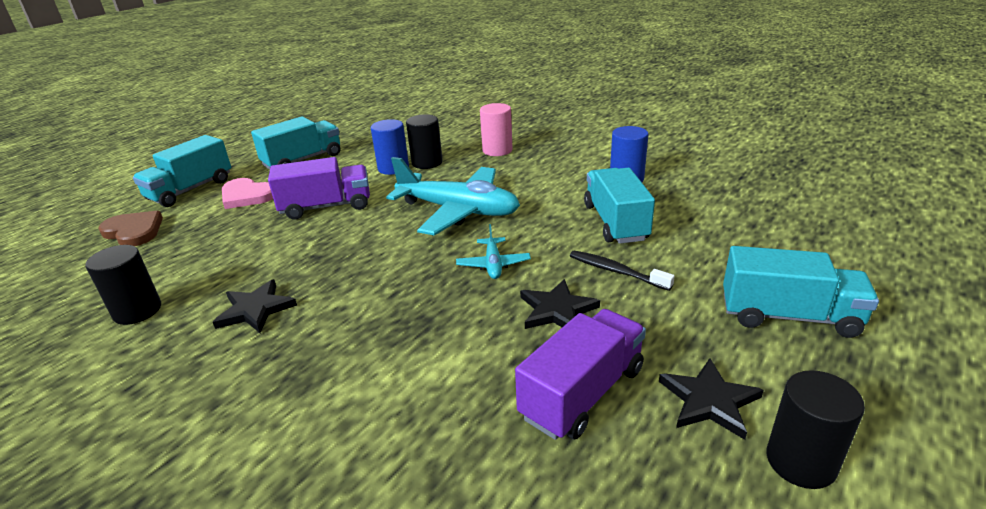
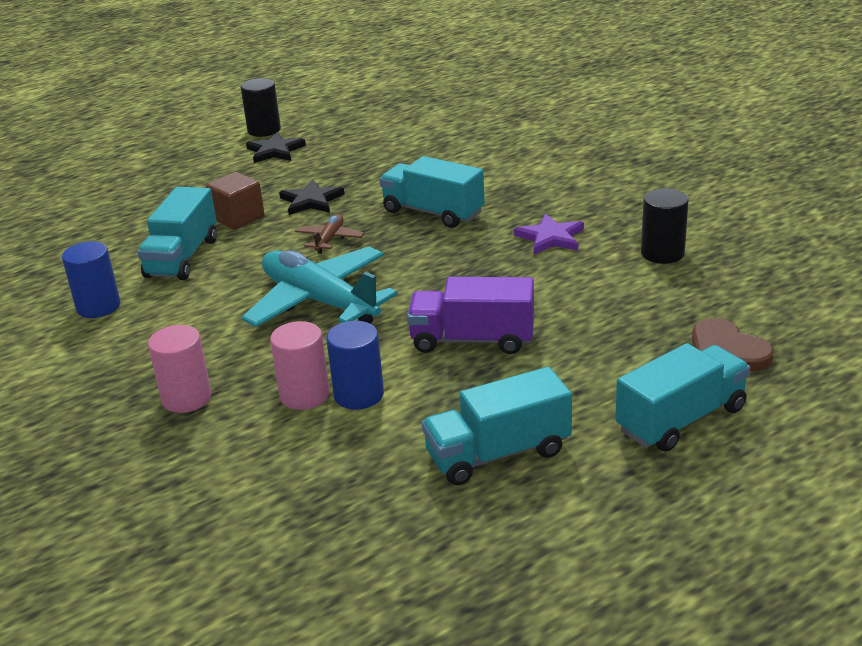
camera: 160 degrees left, 0 degrees up
black star [213,279,297,333] -> purple star [514,213,584,254]
pink heart [222,178,273,209] -> none
black cylinder [406,114,442,169] -> pink cylinder [270,321,330,410]
turquoise plane [456,224,531,279] -> brown plane [295,214,364,254]
purple truck [515,309,646,440] -> none
black toothbrush [570,251,675,291] -> brown cube [206,172,265,230]
turquoise truck [723,246,879,338] -> turquoise truck moved to [380,156,485,228]

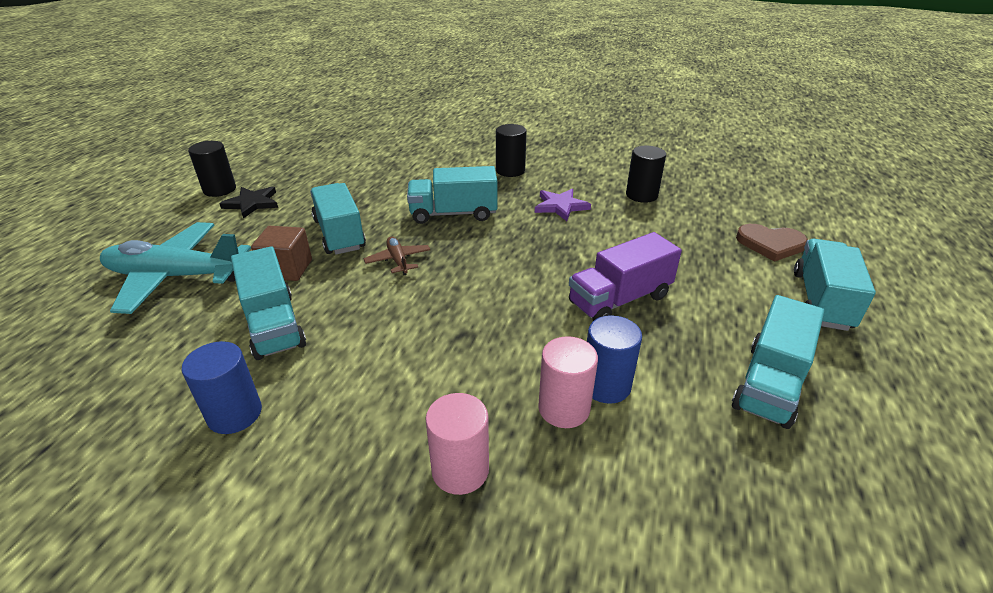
camera: 40 degrees left, 5 degrees up
turquoise plane [241,247,398,327] -> turquoise plane moved to [100,222,251,314]
black star [279,179,345,215] -> turquoise truck [310,183,366,255]
none -> black cylinder [496,124,527,177]

